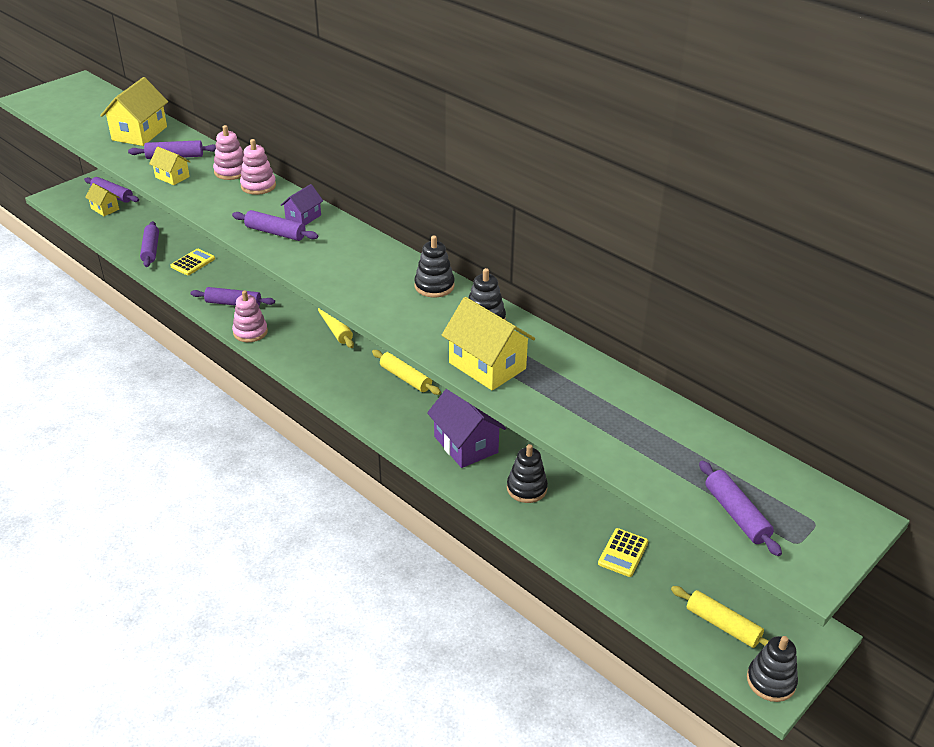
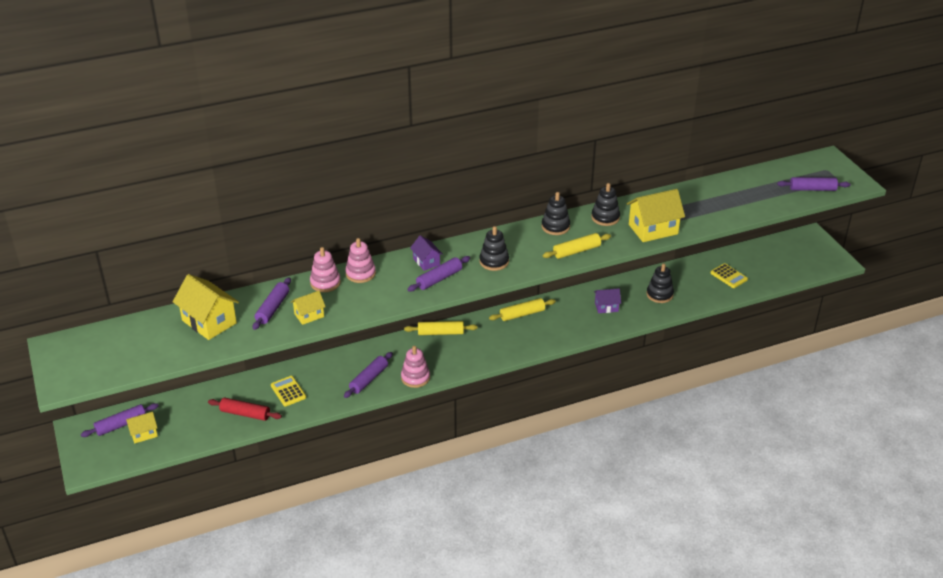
camera: 65 degrees left, 0 degrees up
purple rolling pin [140,221,159,267] -> red rolling pin [208,397,282,421]
purple house [427,389,506,468] -> purple house [594,288,621,313], size x0.56
yellow rolling pin [671,586,769,648] -> yellow rolling pin moved to [543,233,611,259]
black stacking toy [747,636,798,702] -> black stacking toy moved to [479,226,509,271]

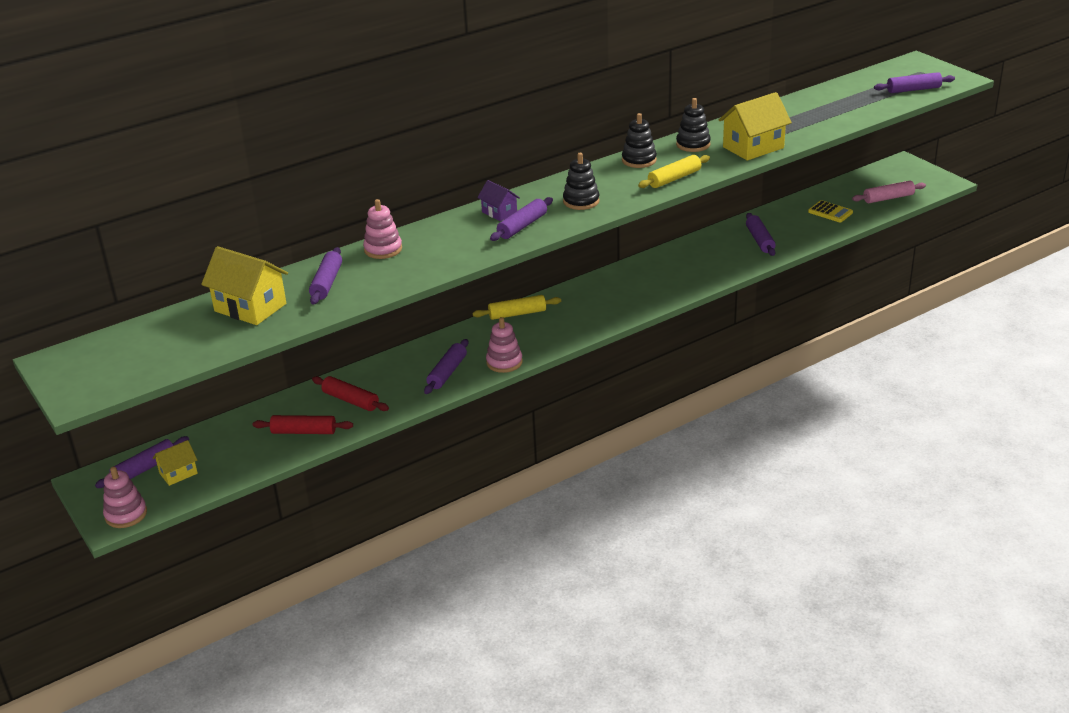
camera: 10 degrees left, 5 degrees down
yellow calculator [271,376,306,406] -> red rolling pin [312,376,389,411]
yellow house [291,291,326,325] -> none
pink stacking toy [345,238,376,283] -> pink stacking toy moved to [103,466,147,528]
yellow rolling pin [489,298,556,321] -> none
purple house [594,288,621,313] -> none
black stacking toy [647,263,674,303] -> purple rolling pin [746,213,776,256]
none -> pink rolling pin [852,181,926,203]

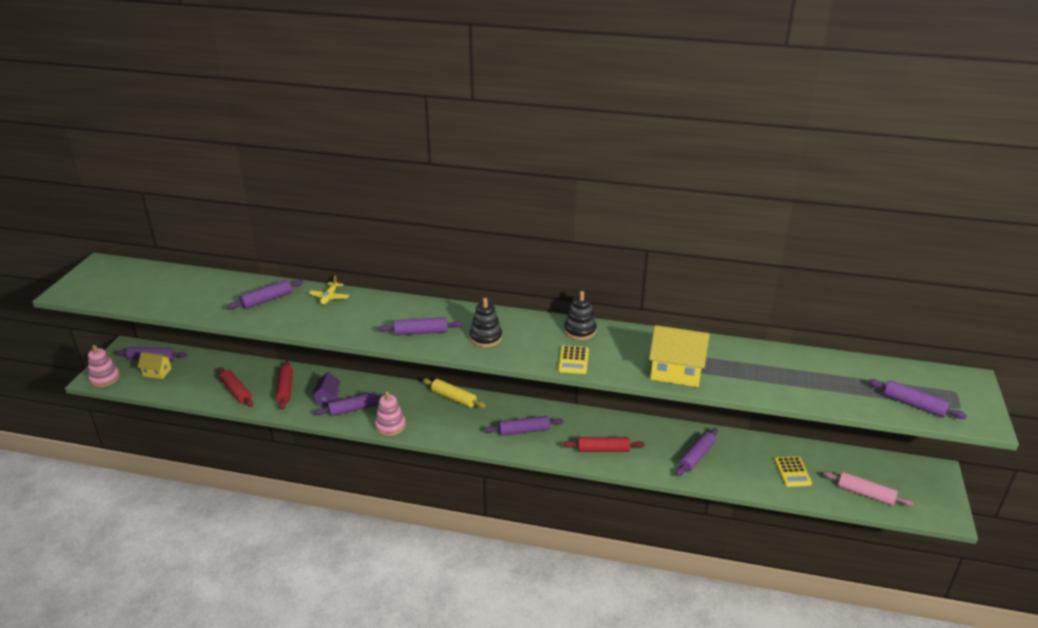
camera: 45 degrees right, 0 degrees up
yellow house [201,246,288,325] -> none
pink stacking toy [363,199,402,259] -> yellow plane [309,275,349,305]
purple house [477,180,520,221] -> purple house moved to [312,372,341,406]
yellow rolling pin [638,155,710,188] -> yellow calculator [558,345,589,374]
black stacking toy [676,98,711,152] -> none
none -> purple rolling pin [484,416,563,436]
none -> red rolling pin [563,437,645,452]

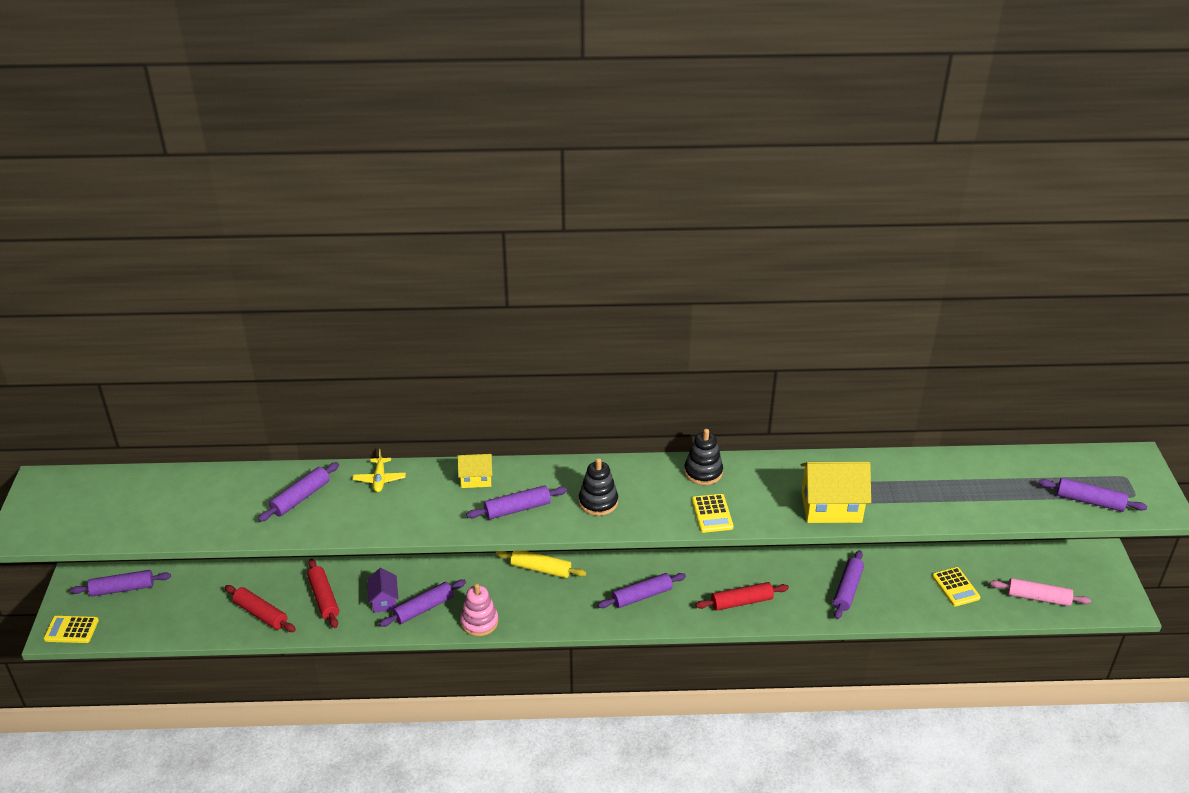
camera: 15 degrees left, 5 degrees up
pink stacking toy [88,345,120,387] -> yellow calculator [43,616,99,643]
yellow house [138,352,171,379] -> yellow house moved to [457,454,492,488]

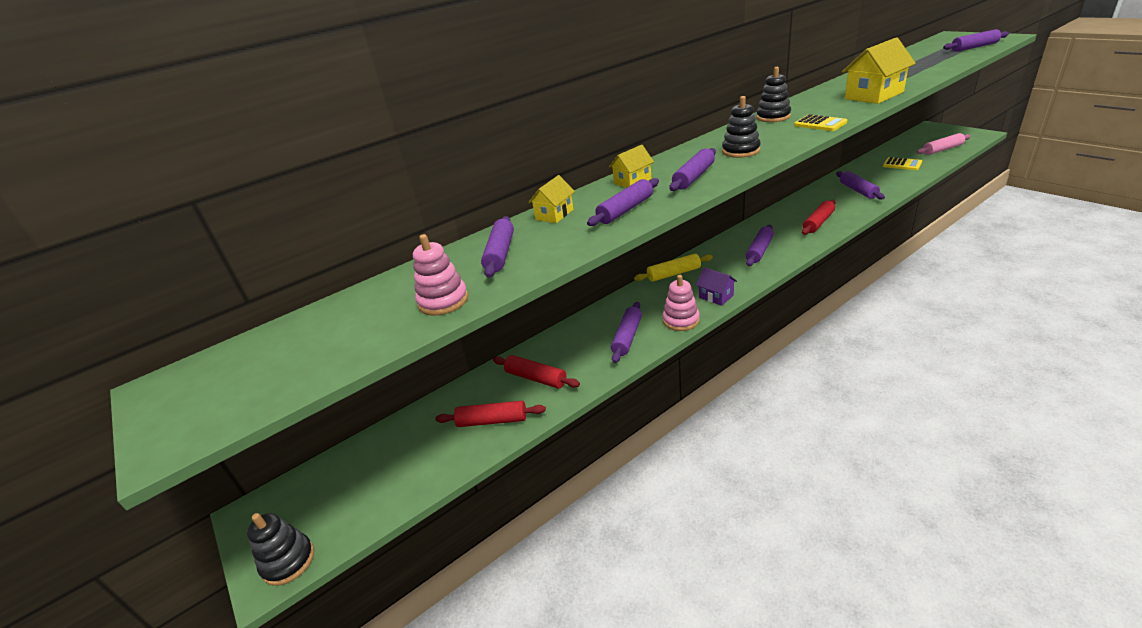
camera: 30 degrees left, 5 degrees down
yellow calculator [43,616,99,643] -> black stacking toy [247,513,314,586]
purple rolling pin [70,570,171,596] -> purple rolling pin moved to [587,178,659,226]
yellow plane [353,449,406,492] -> yellow house [528,175,575,223]
purple house [367,568,399,613] -> purple house moved to [696,267,737,306]
none -> pink stacking toy [413,234,468,316]

